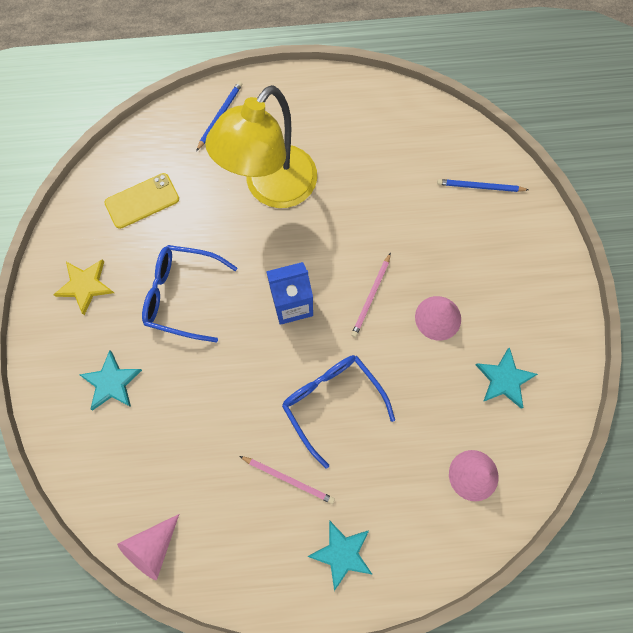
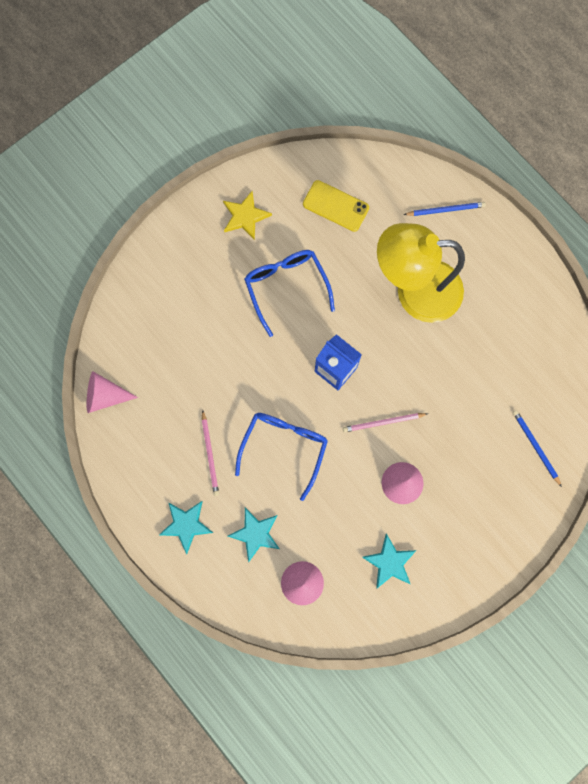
camera: 55 degrees right, 5 degrees up
turquoise star [79,350,142,410] -> turquoise star moved to [228,508,280,563]

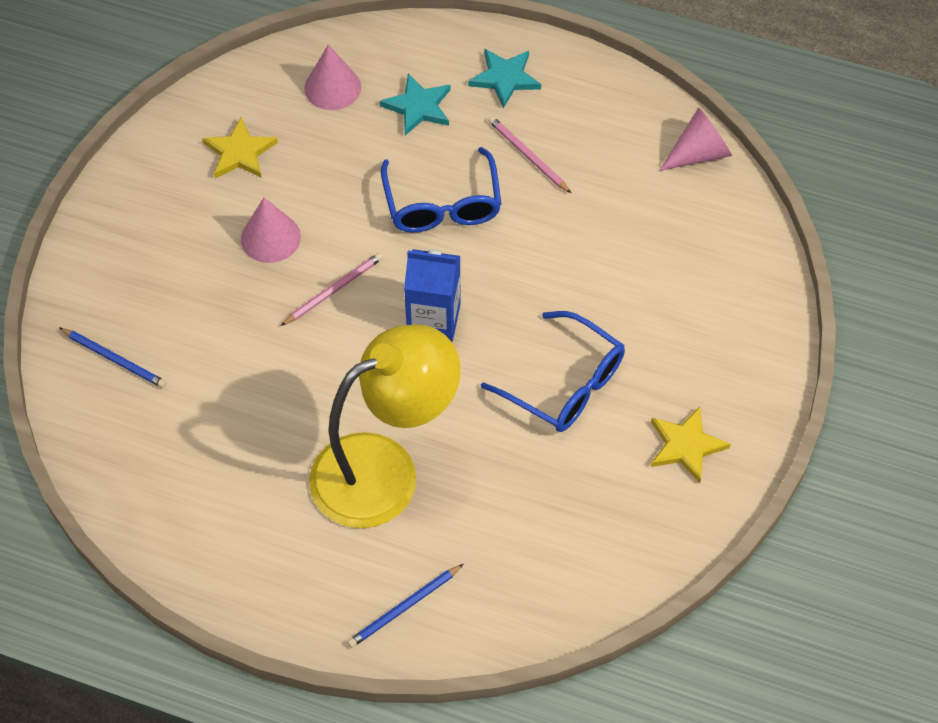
camera: 150 degrees right, 20 degrees down
yellow phone [303,180,369,232] -> none
turquoise star [362,533,416,589] -> yellow star [202,117,278,178]

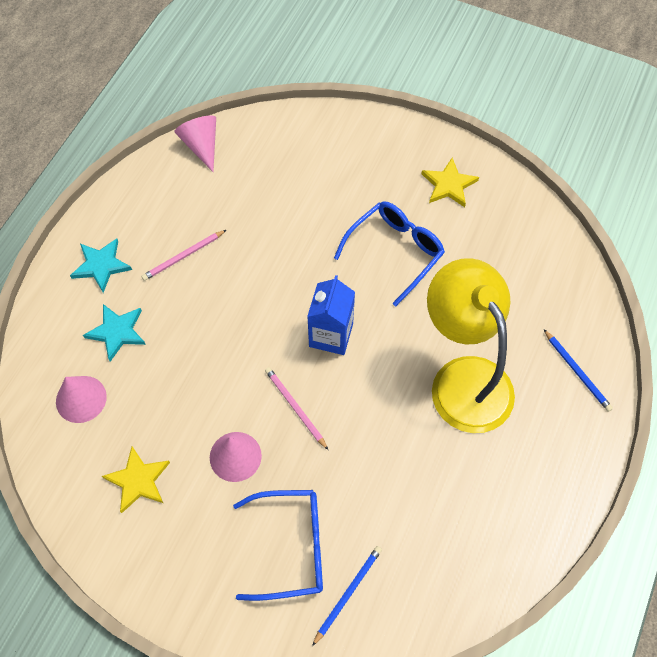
camera: 85 degrees left, 5 degrees up
blue glasses [381,147,501,233] -> blue glasses moved to [233,490,323,601]

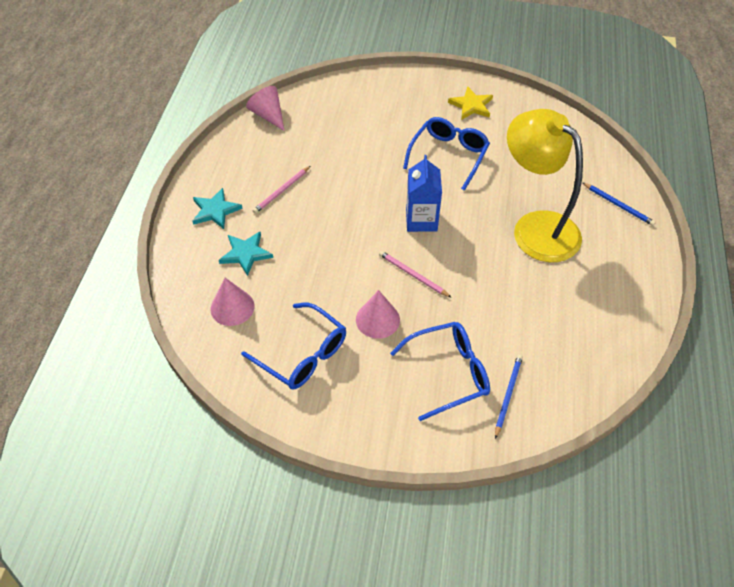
camera: 15 degrees left, 10 degrees down
yellow star [102,446,170,513] -> blue glasses [241,303,346,390]

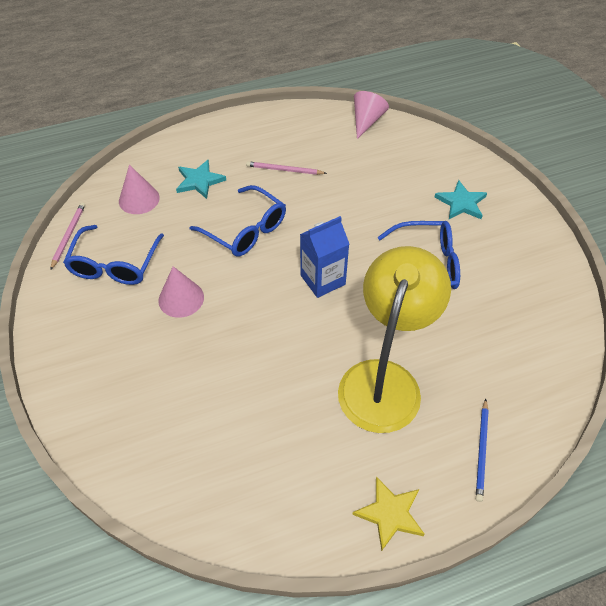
camera: 60 degrees right, 0 degrees up
turquoise star [192,188,243,229] -> turquoise star moved to [435,180,487,219]
pink pencil [379,251,452,298] -> pink pencil moved to [50,203,85,270]
blue glasses [390,322,490,421] -> blue glasses moved to [190,185,286,257]
yellow star [448,86,493,119] -> yellow star moved to [352,477,424,551]
blue pencil [495,354,523,439] -> none

